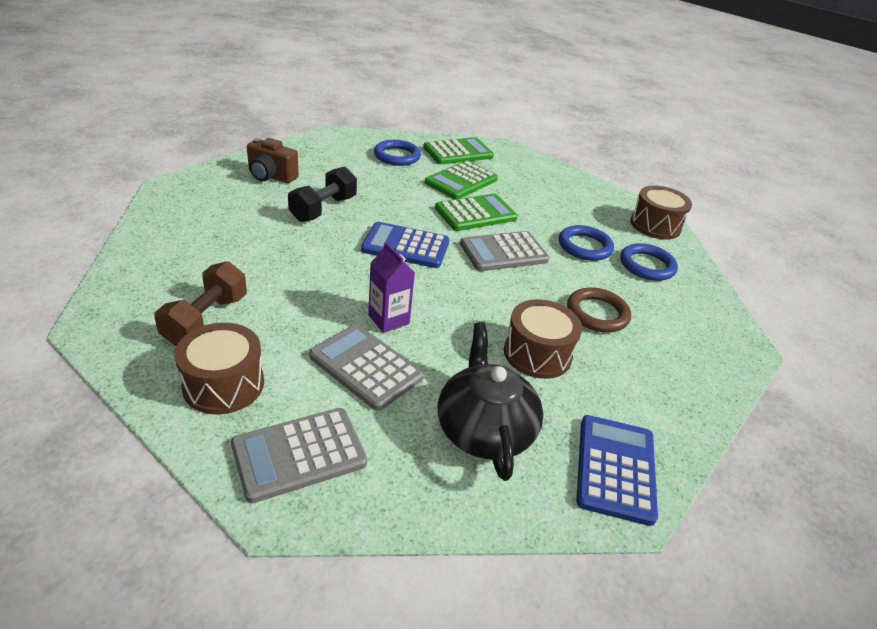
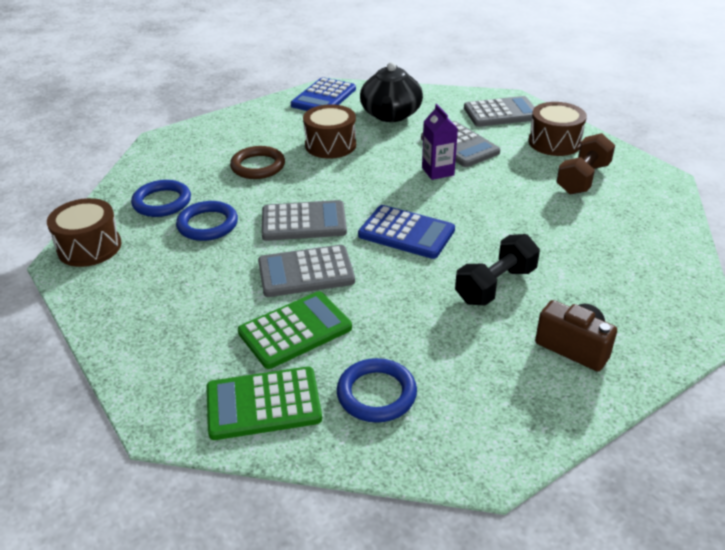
camera: 160 degrees left, 0 degrees up
green calculator [435,194,518,231] -> grey calculator [258,245,355,297]

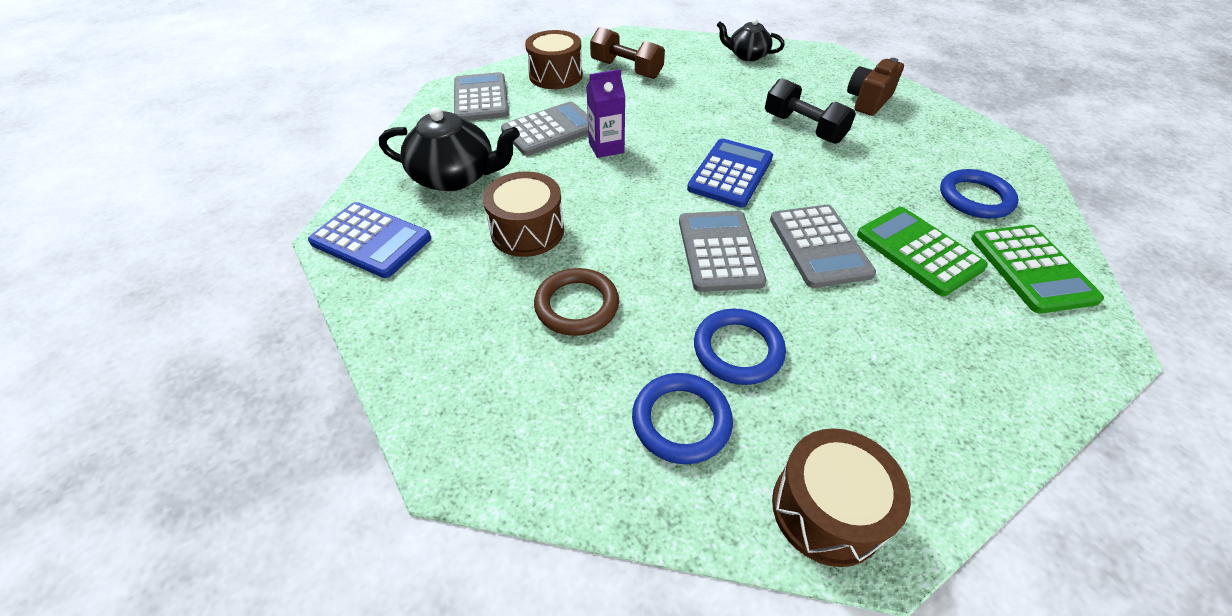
camera: 90 degrees left, 10 degrees up
none -> black teapot [717,18,785,61]

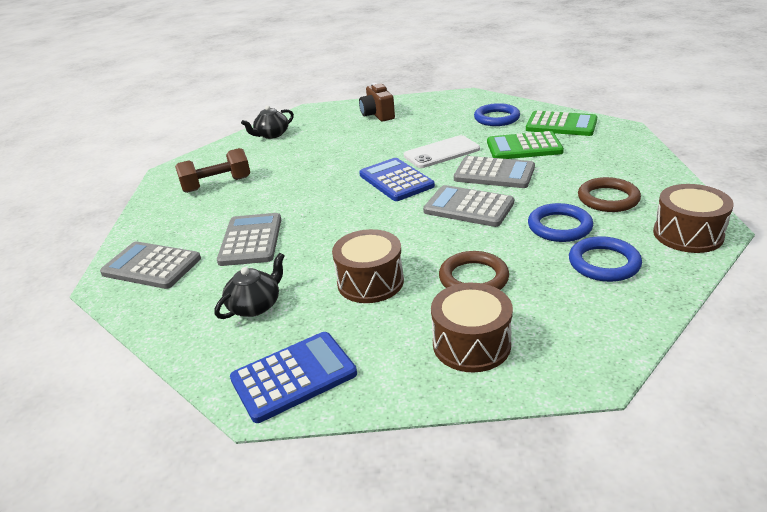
camera: 55 degrees left, 15 degrees down
black teapot [379,107,520,191] -> black teapot [215,253,285,319], size x0.62
brown drum [525,30,583,89] -> brown drum moved to [431,283,513,372]
purple carton [586,69,625,158] -> none
black dumbbell [765,78,856,144] -> none
none -> white phone [404,135,480,168]
none -> brown ring [578,177,641,212]

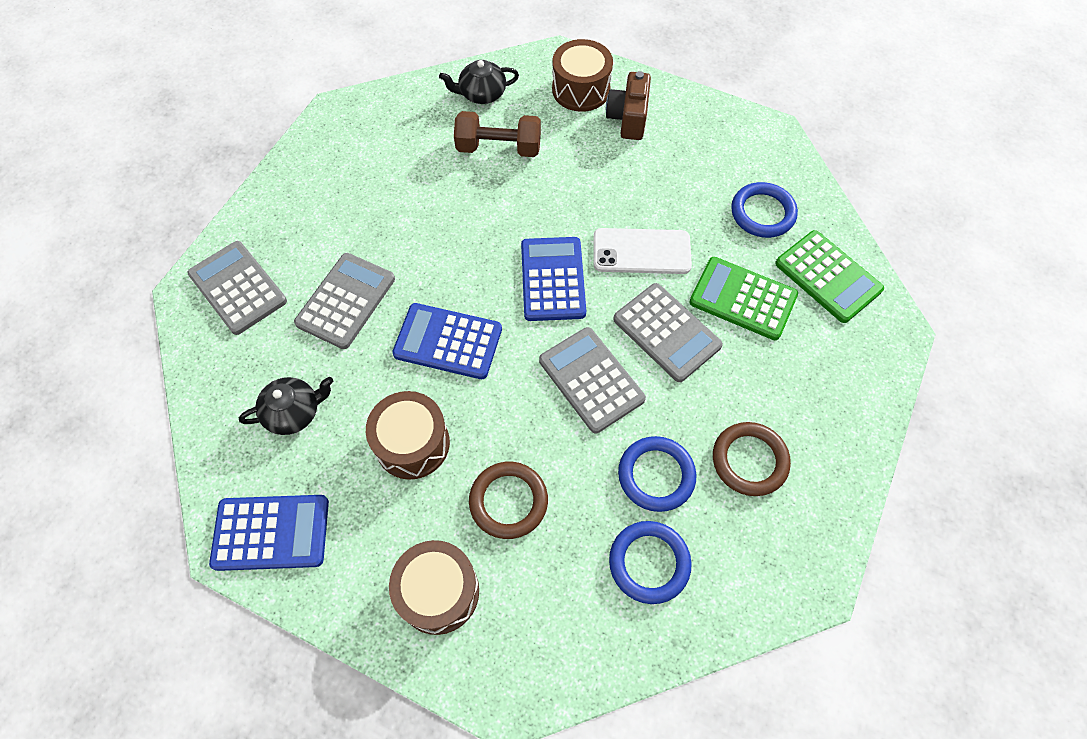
camera: 25 degrees right, 30 degrees up
brown dumbbell [175,148,250,193] -> brown dumbbell moved to [454,111,541,157]
brown drum [653,184,734,253] -> brown drum moved to [552,39,613,112]
none -> blue calculator [392,303,502,379]

